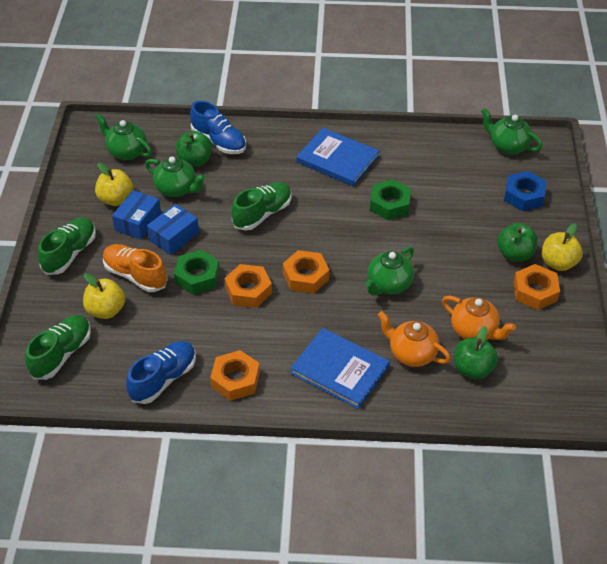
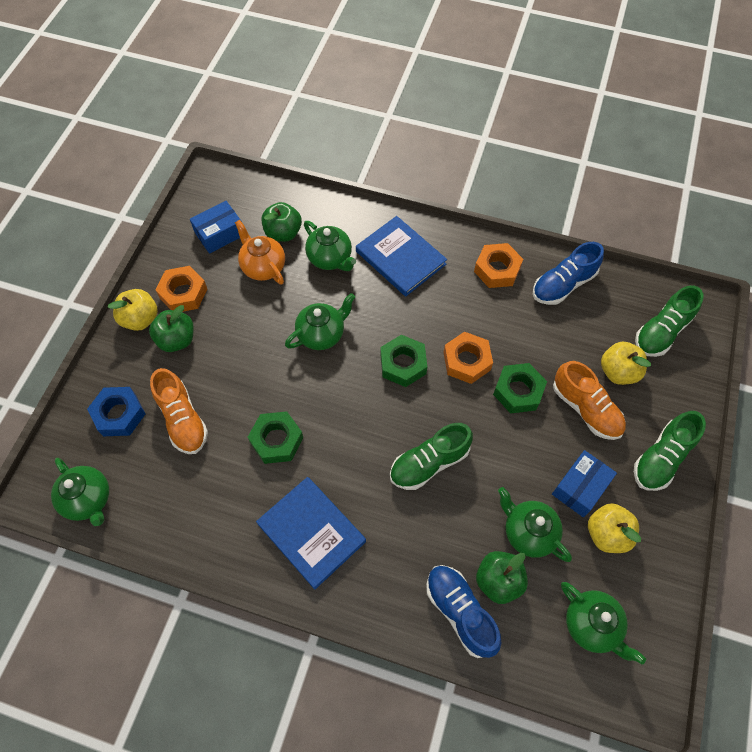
camera: 165 degrees left, 15 degrees up
blue box [147,204,199,255] -> blue box moved to [190,201,242,254]
orange nut [283,250,329,294] -> green nut [380,335,427,387]
orange teapot [378,311,451,367] -> green teapot [304,221,356,271]
none -> orange shoe [150,368,208,454]

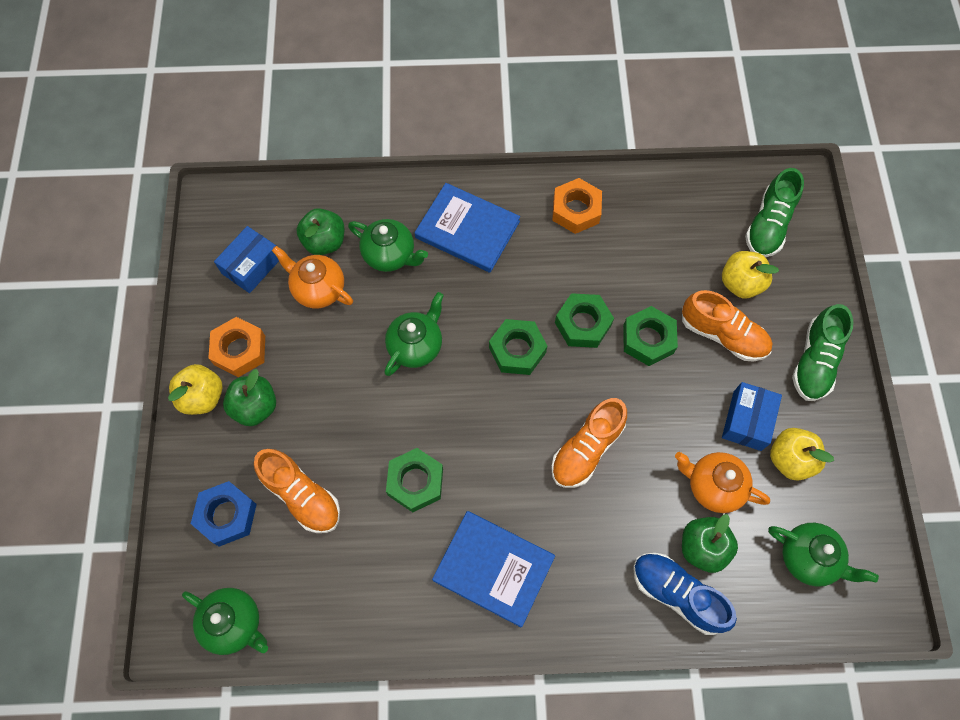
camera: 20 degrees left, 5 degrees up
green shoe [390,423,473,490] -> orange shoe [551,398,627,488]
orange nut [443,332,493,384] -> green nut [555,293,614,348]
green teapot [498,487,572,562] -> orange teapot [675,452,770,513]
blue shoe [533,242,604,305] -> none

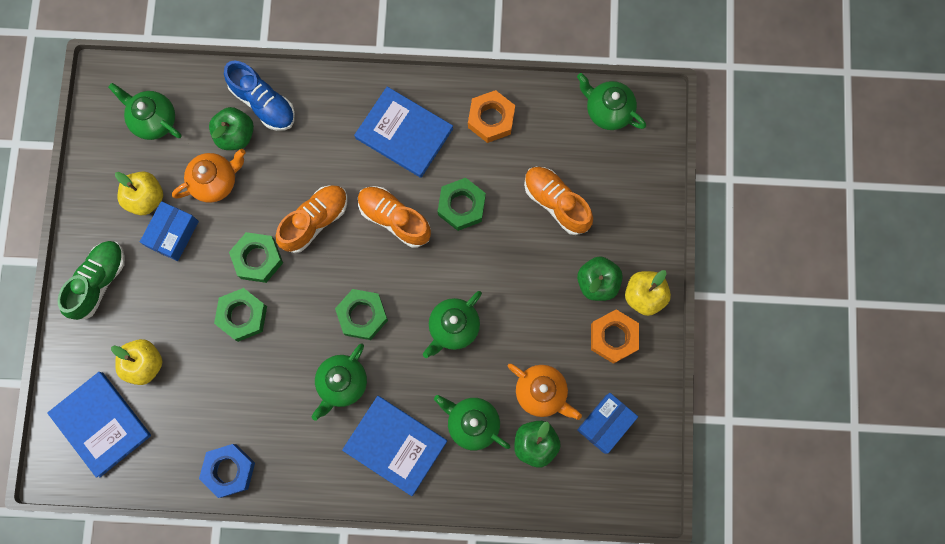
camera: 175 degrees left, 10 degrees up
blue nut [191,481,257,547] -> blue nut moved to [199,444,255,498]
orange nut [552,178,602,234] -> orange nut moved to [468,90,515,143]
green nut [555,293,614,348] -> green nut moved to [229,232,283,283]
orange teapot [675,452,770,513] -> orange teapot turned 60 degrees counterclockwise [172,149,246,203]
orange shoe [682,290,772,361] -> orange shoe moved to [358,186,431,248]
green shoe [745,168,804,257] -> blue book [47,372,151,478]
none -> green teapot [312,344,367,421]

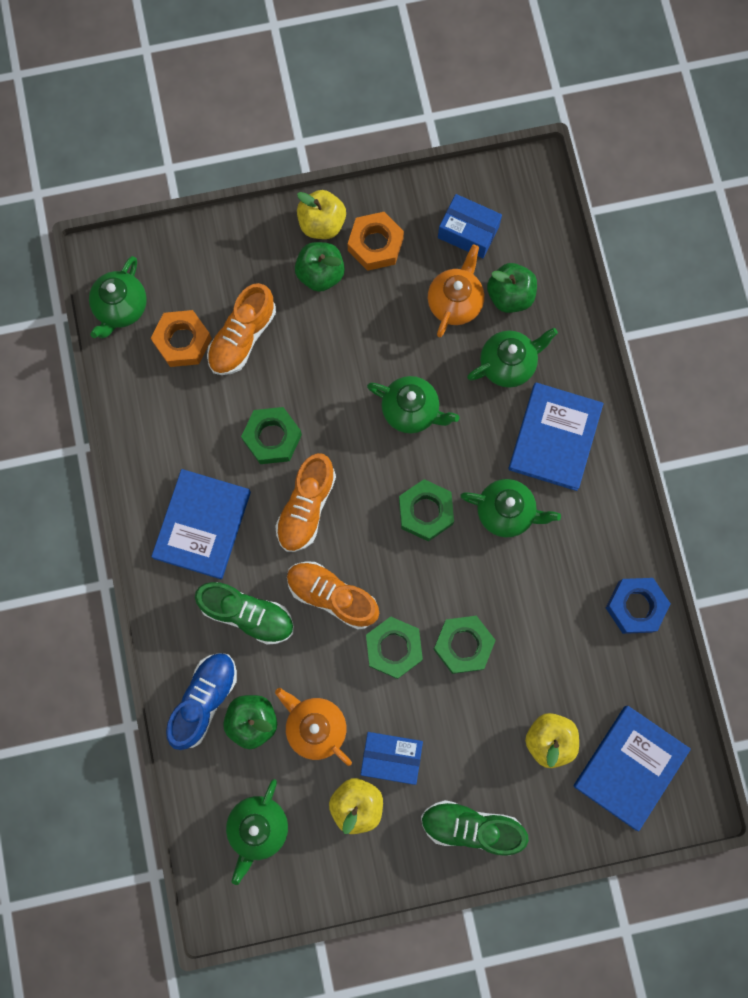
camera: 105 degrees left, 0 degrees up
green teapot [434,395,510,450] -> green teapot turned 135 degrees counterclockwise [467,328,558,388]
orange nut [468,90,515,143] -> orange nut moved to [151,310,212,367]
none -> green shoe [195,582,294,645]

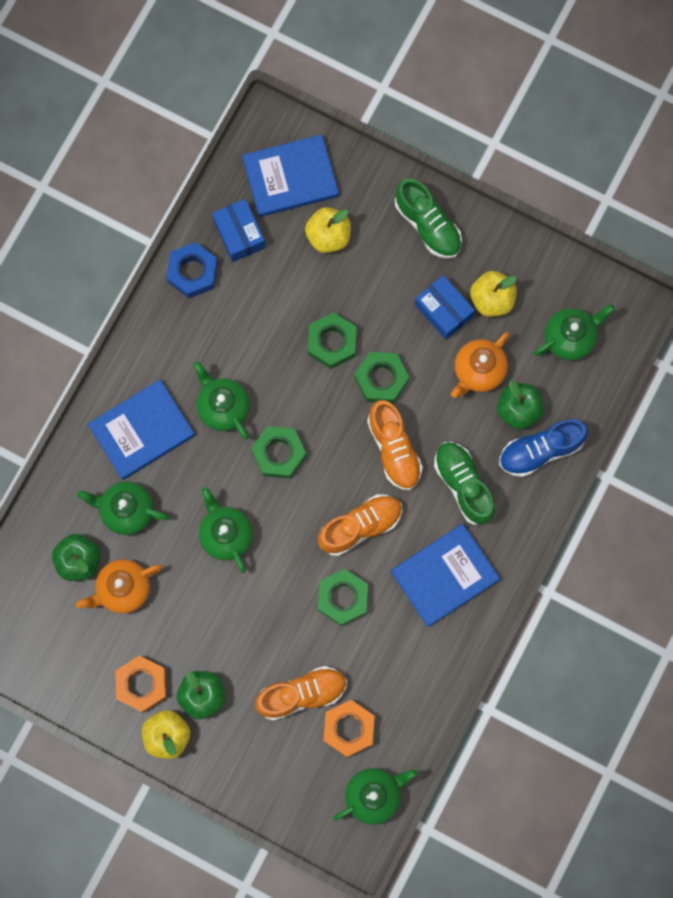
camera: 140 degrees left, 0 degrees up
orange teapot [275,688,352,766] -> orange teapot turned 45 degrees clockwise [451,332,510,398]
blue box [438,194,502,258] -> blue box moved to [212,199,266,262]

